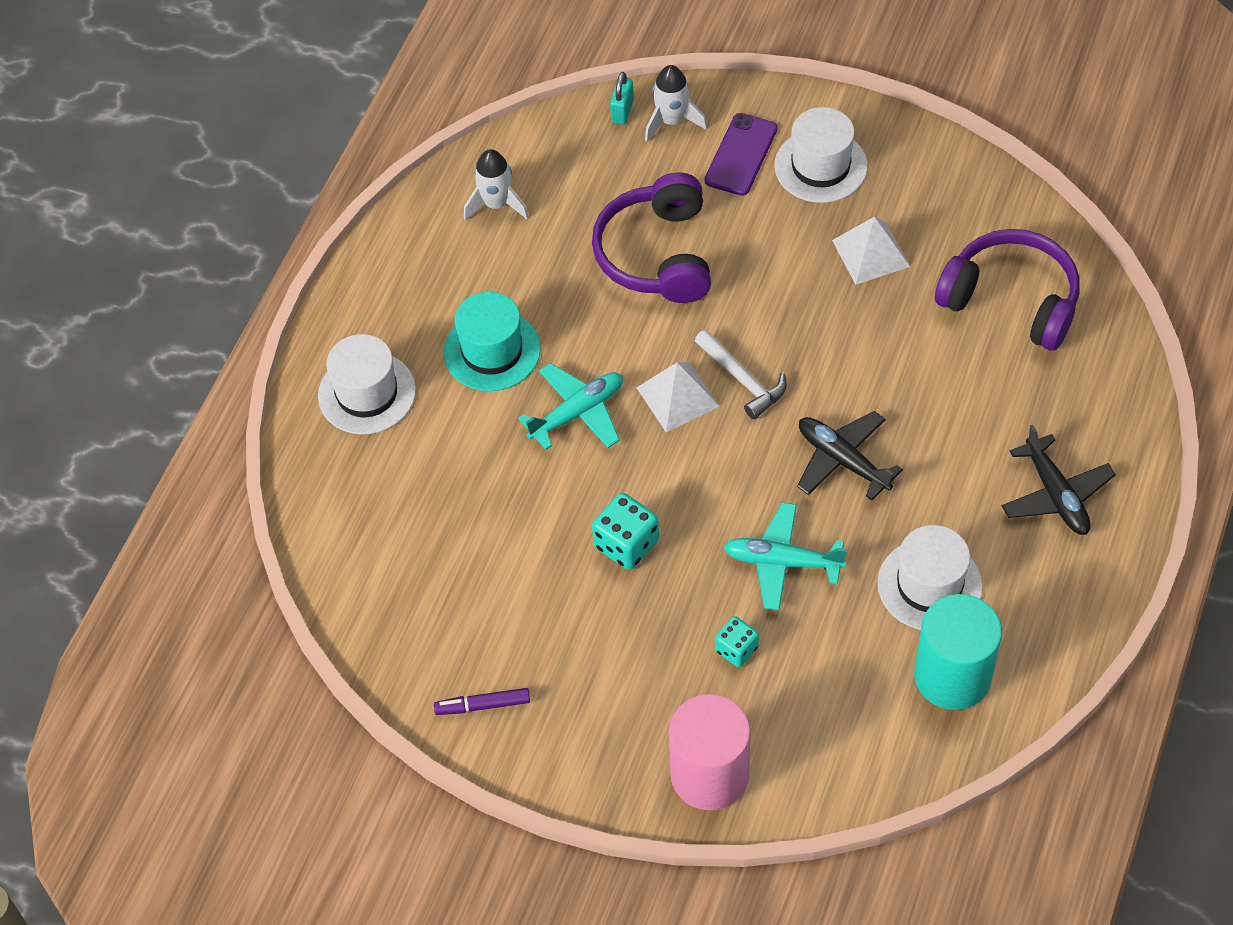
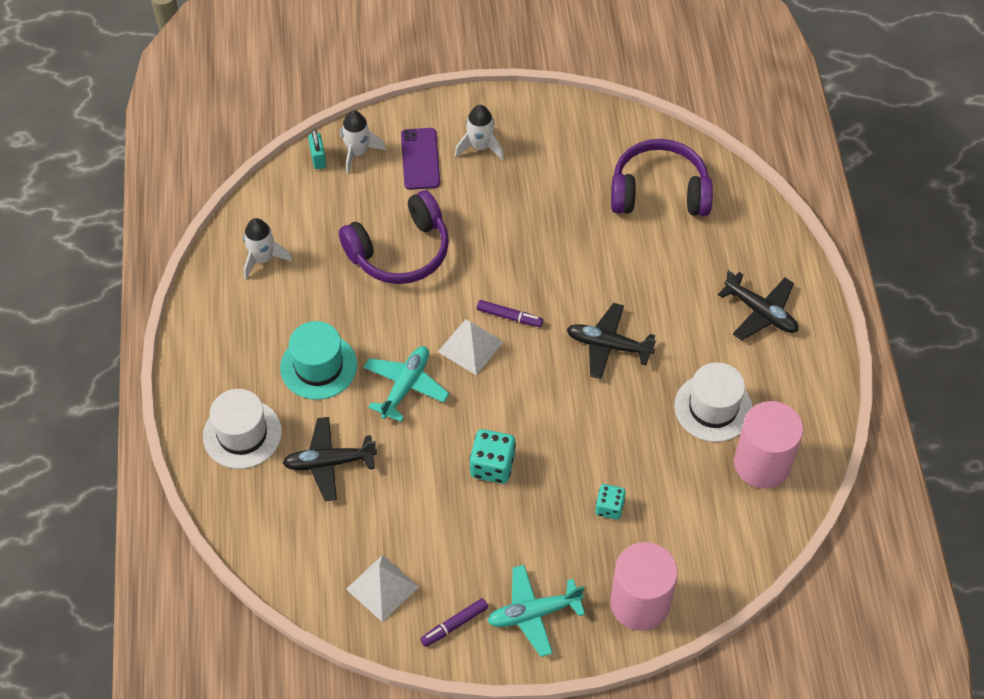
camera: 30 degrees left, 0 degrees up
purple headphones [592,172,711,303] -> purple headphones turned 90 degrees counterclockwise [339,190,449,284]
white hammer [695,329,787,419] -> purple marker [477,300,543,327]
turquoise plane [724,502,847,611] -> turquoise plane moved to [487,565,585,657]
white hat [774,107,868,203] -> white rocket [455,105,504,160]
white pyramid [832,217,910,285] -> white pyramid moved to [346,555,418,622]
turquoise cylinder [914,594,1002,710] -> pink cylinder [734,401,803,489]
none -> black plane [283,417,377,501]

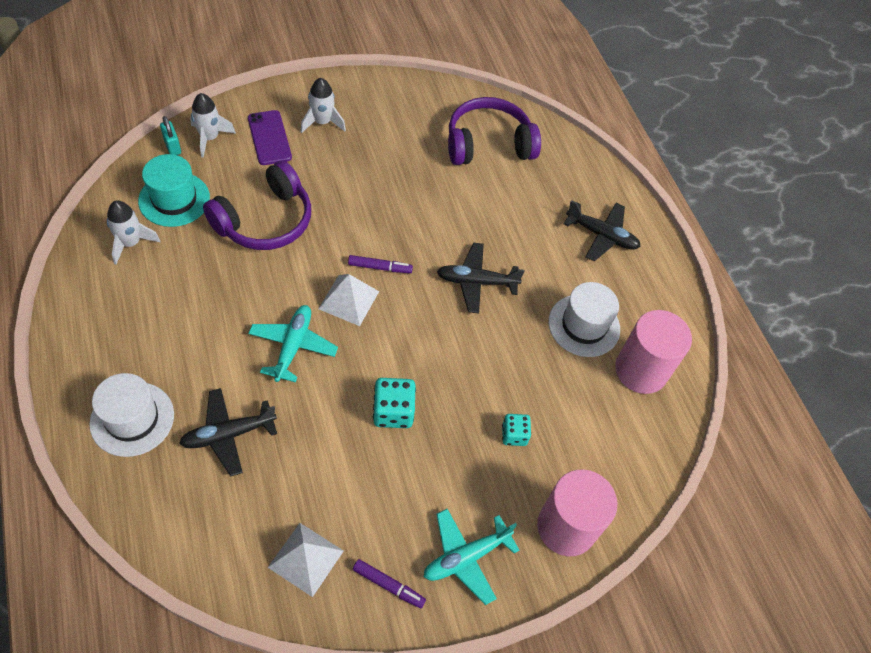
camera: 20 degrees left, 0 degrees up
turquoise hat [280,321,357,400] -> turquoise hat moved to [138,154,210,227]
purple marker [420,598,488,647] -> purple marker turned 105 degrees counterclockwise [353,559,426,608]

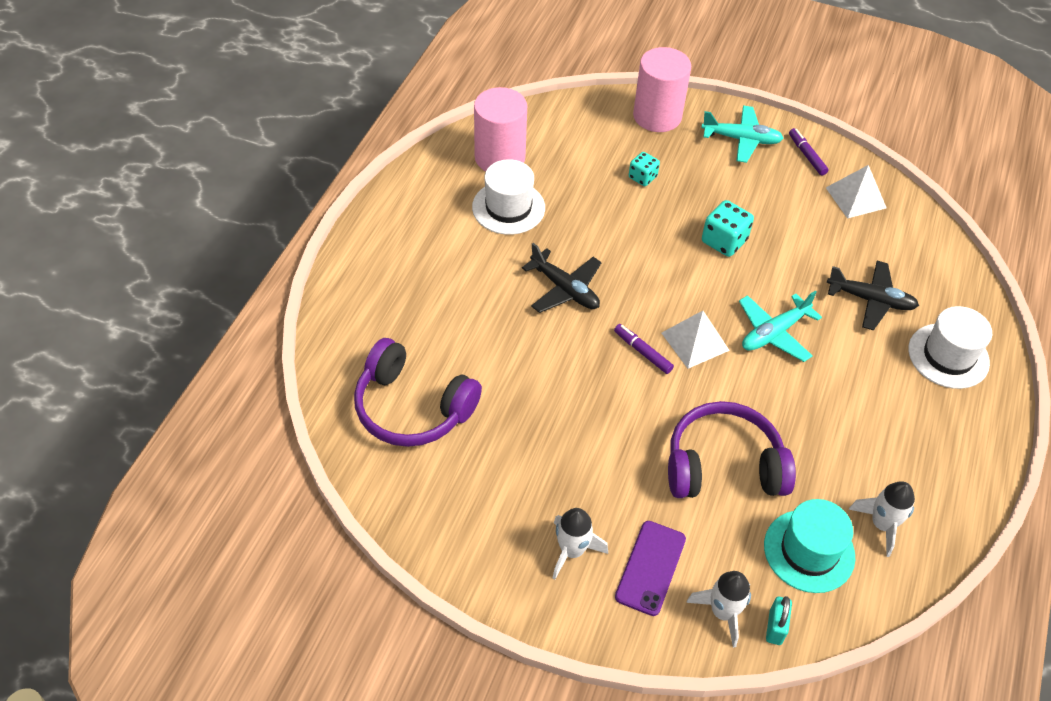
camera: 135 degrees left, 5 degrees down
black plane [564,200,641,261] -> none

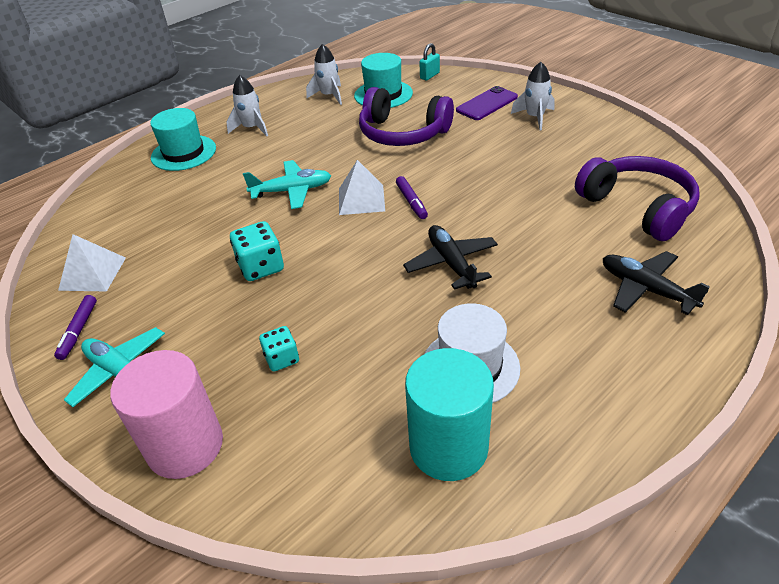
camera: 150 degrees left, 10 degrees down
pink cylinder [474,87,527,171] -> turquoise cylinder [405,348,494,481]
white rocket [686,571,751,648] -> white rocket moved to [226,75,268,136]
black plane [827,261,919,330] -> black plane moved to [603,251,710,315]
white hat [908,306,992,389] -> turquoise hat [150,108,216,171]

